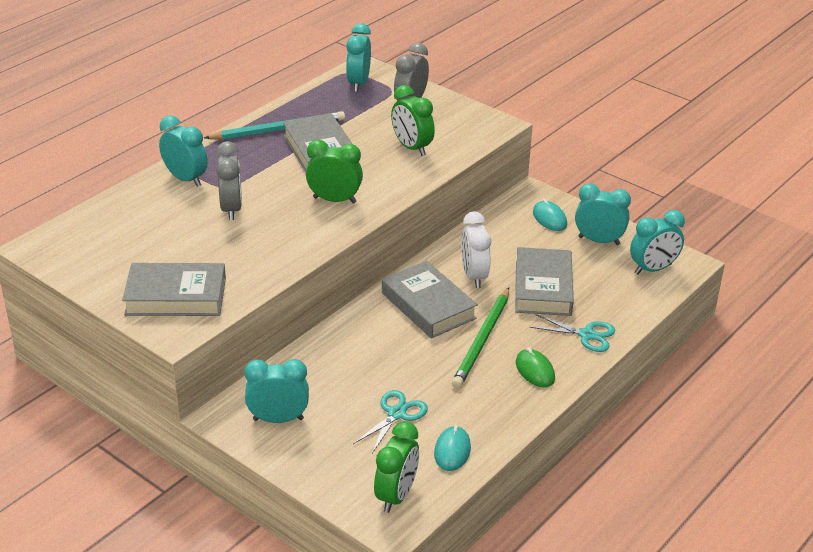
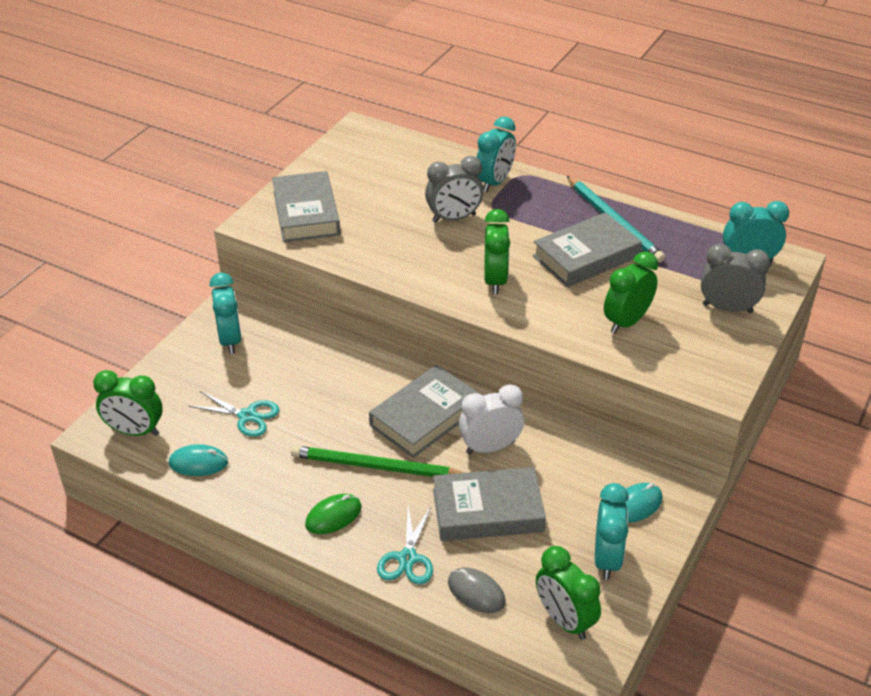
camera: 80 degrees right, 5 degrees up
turquoise clock [630,210,685,274] -> green clock [536,546,601,640]
none -> grey mouse [448,568,506,613]

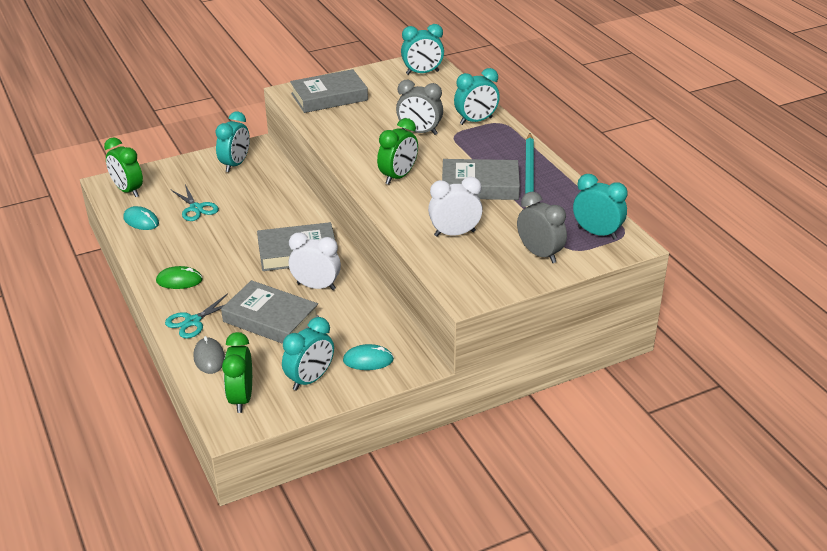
camera: 35 degrees right, 5 degrees down
grey book [272,171,340,242] -> grey book turned 45 degrees clockwise [290,69,368,113]
green pencil [291,446,464,477] -> none
green clock [604,252,658,334] -> white clock [428,177,483,237]
none -> turquoise clock [401,24,444,75]

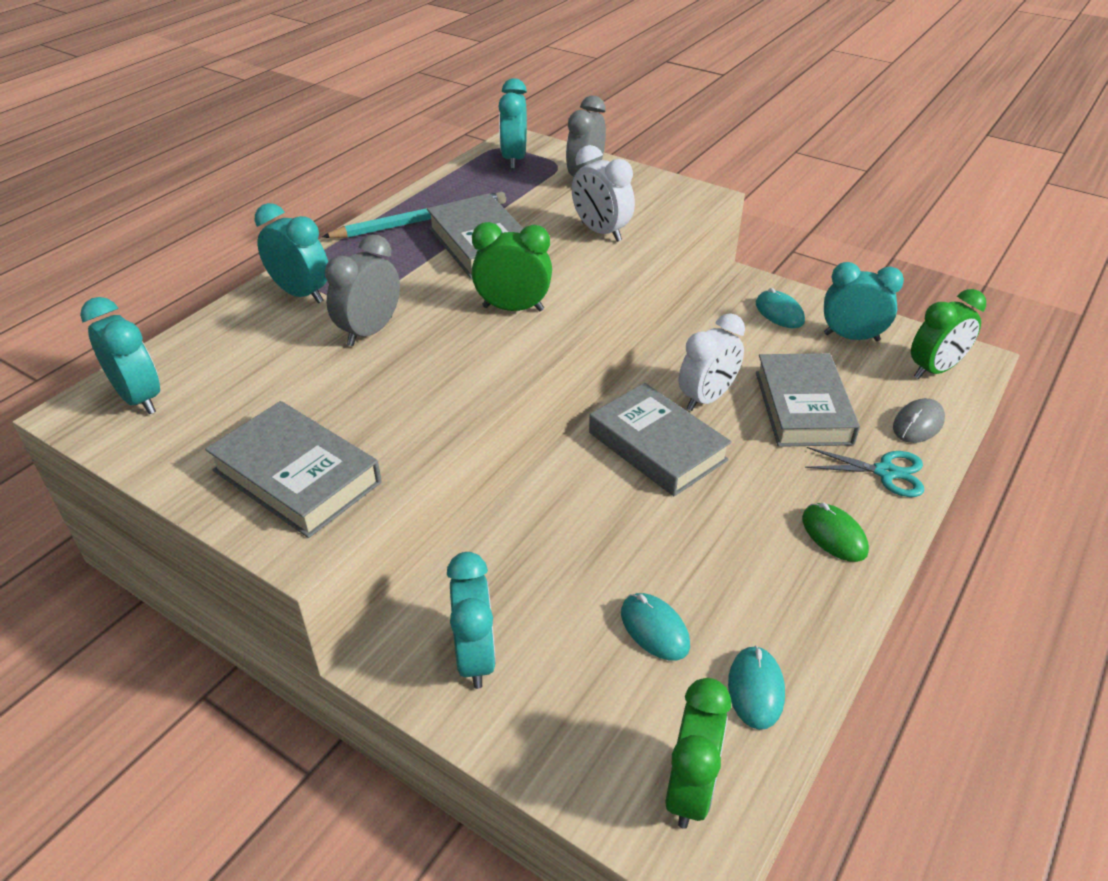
camera: 120 degrees left, 5 degrees up
turquoise scissors [170,185,219,221] -> turquoise mouse [621,593,690,661]
turquoise clock [215,111,250,172] -> turquoise clock turned 90 degrees clockwise [447,552,496,689]
white clock [289,232,341,290] -> white clock turned 120 degrees counterclockwise [678,313,745,411]
grey clock [396,80,443,135] -> grey clock turned 135 degrees counterclockwise [325,234,400,346]

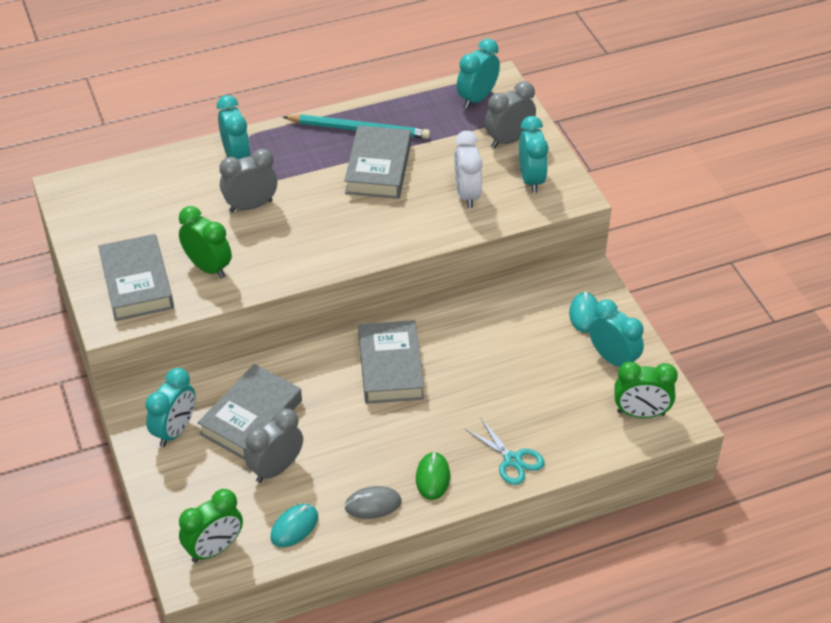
camera: 35 degrees right, 5 degrees up
turquoise clock [80,297,160,414] -> turquoise clock moved to [519,116,548,193]
green clock [472,222,552,311] -> green clock moved to [179,206,232,279]
turquoise mouse [621,593,690,661] -> grey clock [245,409,303,483]
white clock [678,313,745,411] -> none
grey book [756,353,860,447] -> grey book moved to [198,364,302,460]
grey mouse [893,398,945,443] -> grey mouse moved to [344,486,401,519]

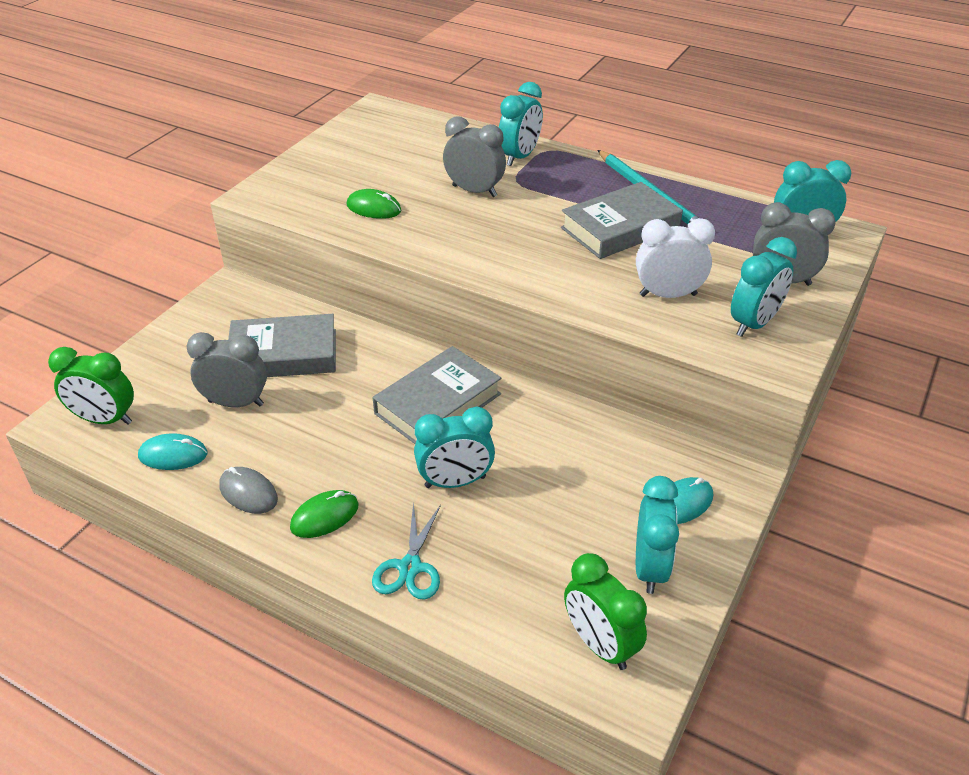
camera: 50 degrees right, 5 degrees down
grey book [98,234,174,321] -> none
turquoise clock [145,368,196,447] -> turquoise clock moved to [414,407,495,488]
green clock [179,206,232,279] -> green mouse [346,189,401,219]
white clock [454,131,483,208] -> white clock turned 45 degrees clockwise [636,218,715,298]

